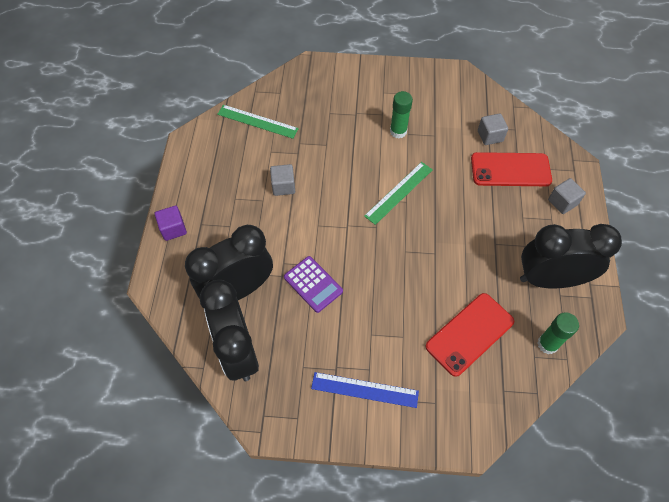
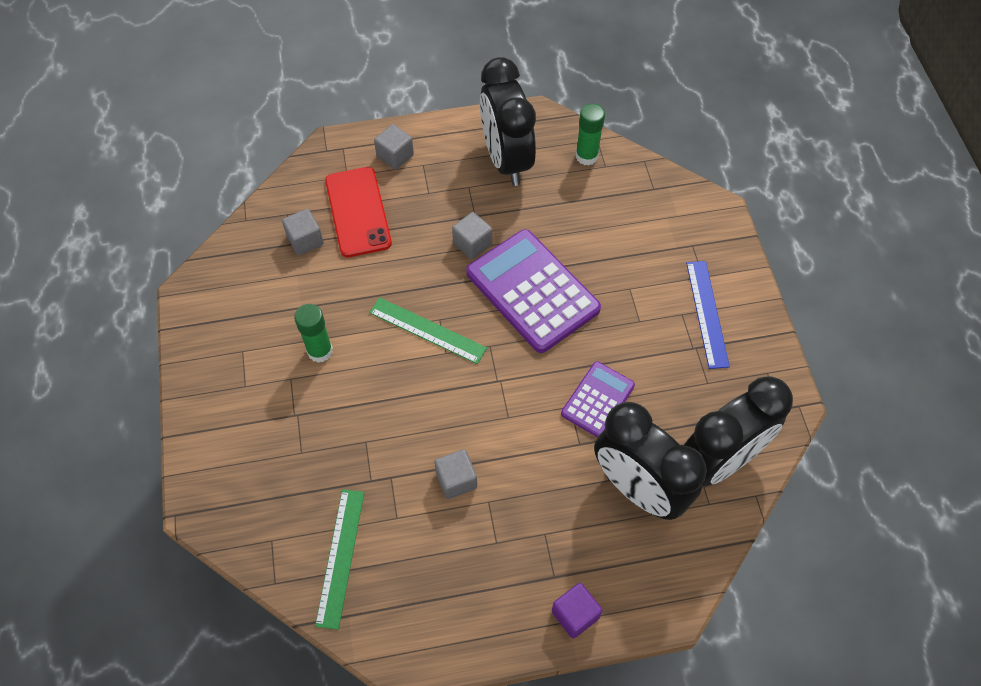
camera: 105 degrees left, 0 degrees up
red phone [425,293,514,377] -> none
none -> grey cube [452,212,492,260]
none -> purple calculator [466,229,601,353]

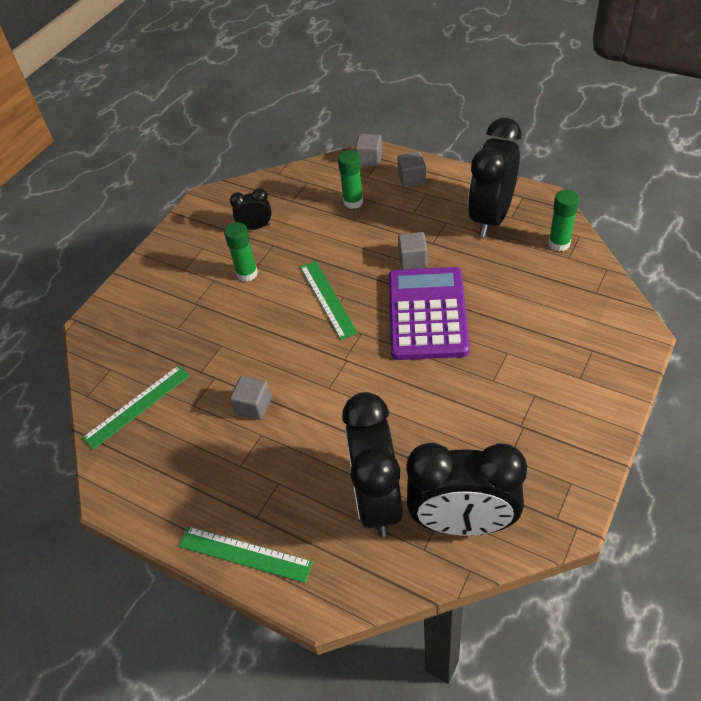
camera: 45 degrees right, 10 degrees down
grey cube [282,209,324,255] -> grey cube moved to [355,134,382,167]
red phone [325,167,392,257] -> green glue stick [338,150,363,209]
purple cube [552,583,603,639] -> green ruler [179,526,313,583]
purple calculator [561,361,635,437] -> none
blue ruler [686,261,730,369] -> none
none -> black clock [230,188,271,230]

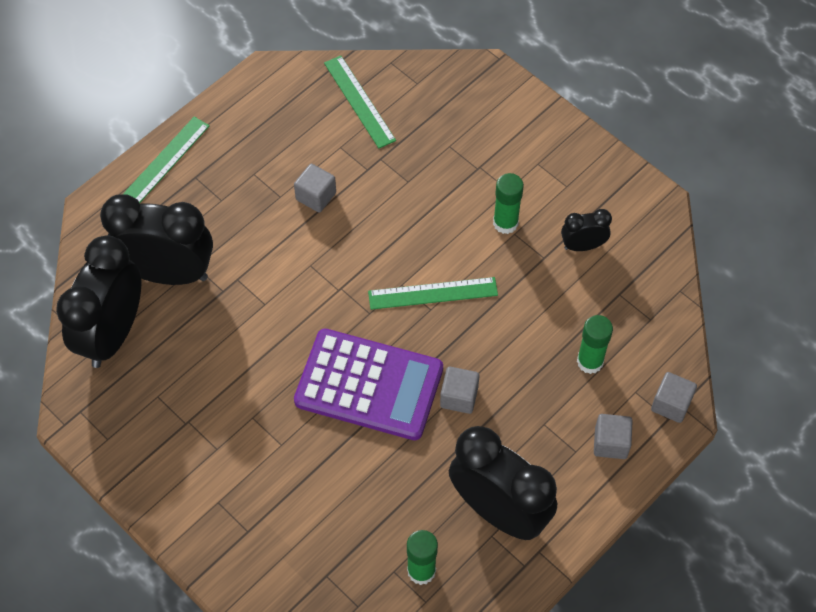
camera: 100 degrees right, 10 degrees up
black clock [230,188,271,230] -> black clock turned 105 degrees counterclockwise [561,209,612,251]

